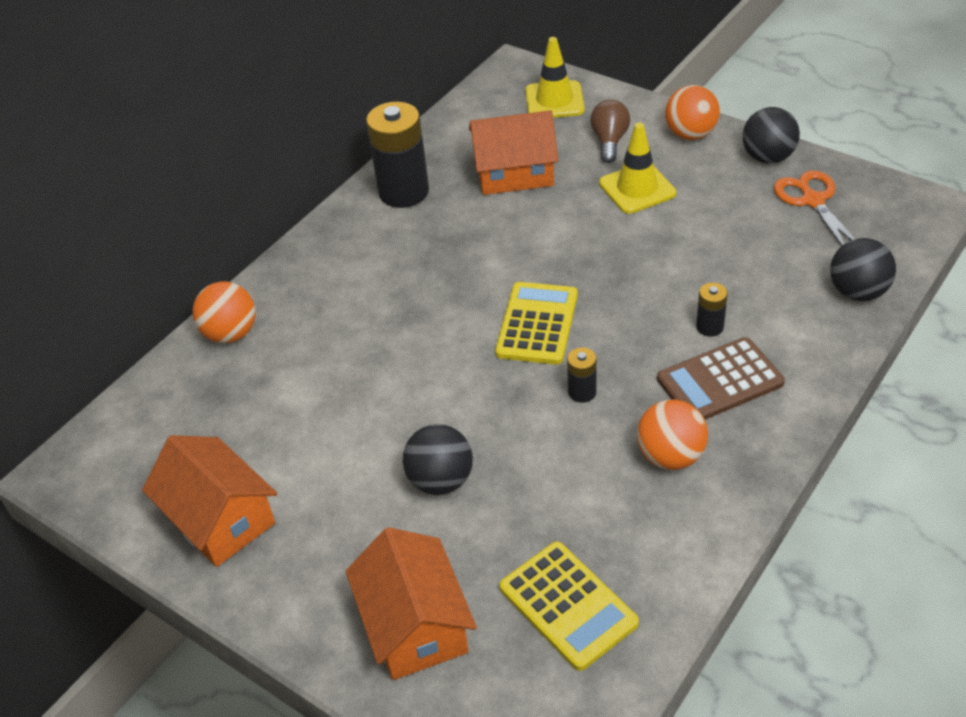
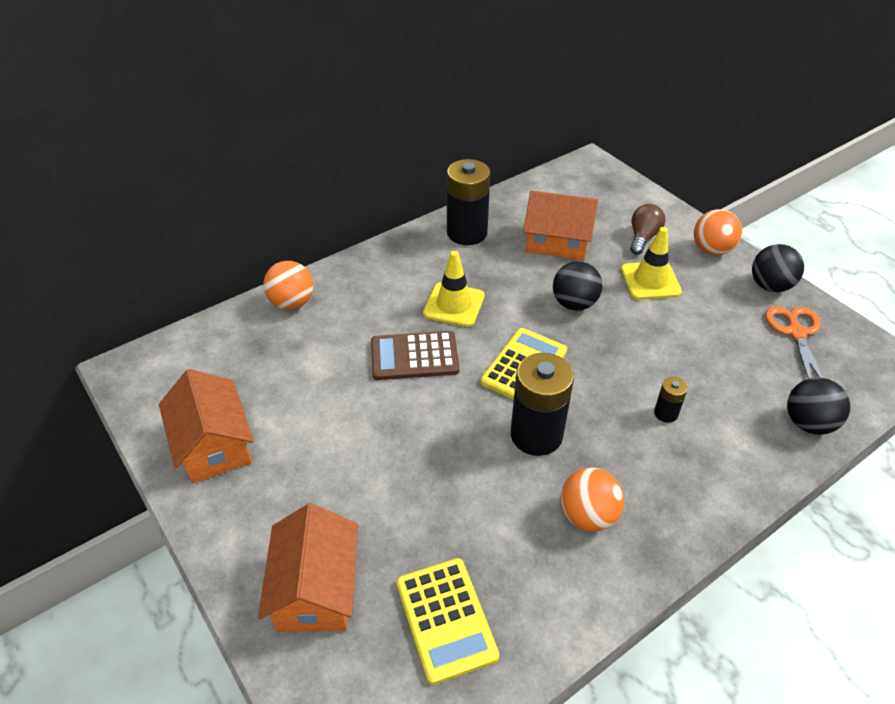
camera: 15 degrees right, 0 degrees up
black ball [403,424,473,495] -> black ball moved to [553,261,602,311]
yellow traffic cone [525,37,585,118] -> yellow traffic cone moved to [423,251,485,327]
black battery [567,347,597,403] -> black battery [511,353,574,456], size x2.14
brown calculator [657,337,785,420] -> brown calculator moved to [371,331,460,380]

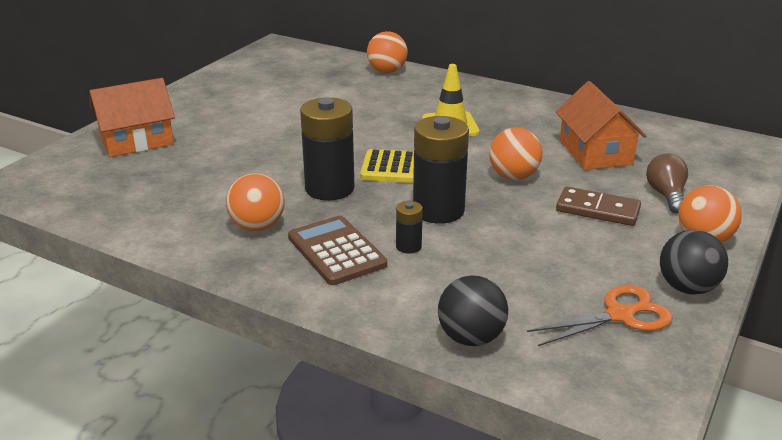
camera: 65 degrees right, 15 degrees down
orange house [159,369,254,483] -> none
brown calculator [371,331,460,380] -> brown calculator moved to [288,216,387,285]
yellow calculator [396,558,499,685] -> none
black battery [447,159,490,245] -> black battery moved to [413,116,469,224]
black ball [553,261,602,311] -> orange ball [489,127,542,180]
yellow traffic cone [621,227,682,300] -> brown domino [556,186,641,226]
brown light bulb [630,204,665,255] -> brown light bulb turned 90 degrees counterclockwise [646,153,688,213]

